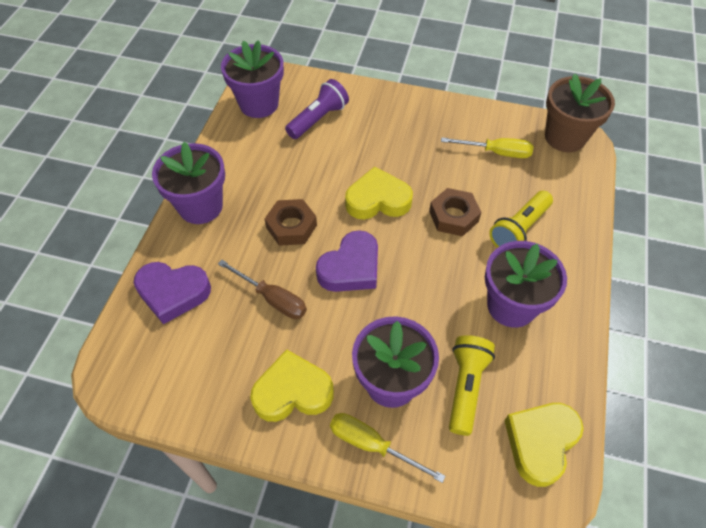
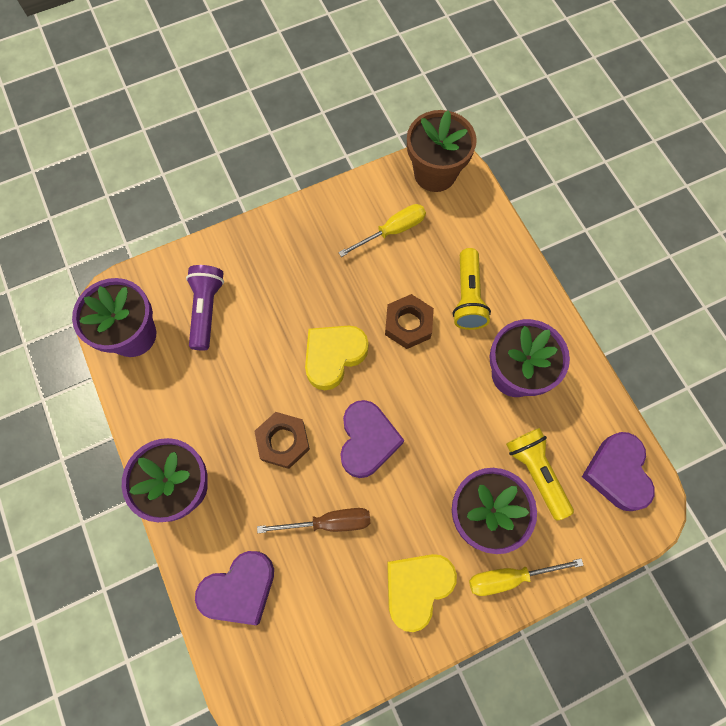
camera: 40 degrees left, 15 degrees up
yellow heart [504,403,584,487] -> purple heart [582,432,655,511]

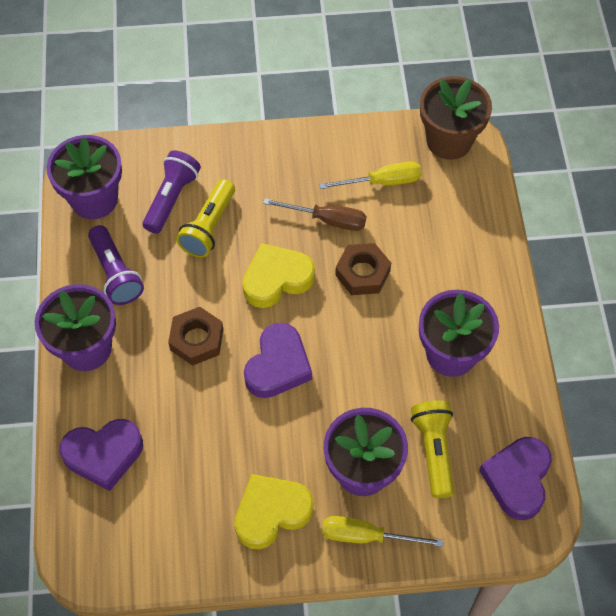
camera: 20 degrees right, 10 degrees down
brown screwdriver [257,508,371,533] -> brown screwdriver moved to [263,198,366,231]
yellow flashlight [453,248,491,330] -> yellow flashlight moved to [176,179,235,258]
none -> purple flashlight [88,225,144,305]

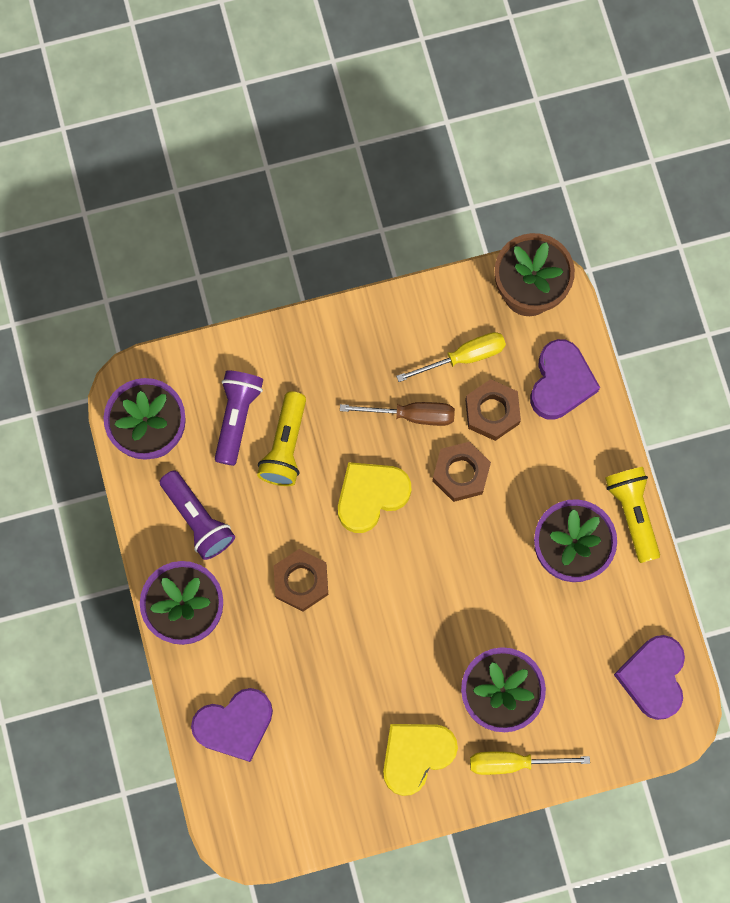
camera: 10 degrees left, 15 degrees up
purple heart [244,323,312,398] -> purple heart moved to [530,339,600,420]
yellow flashlight [411,400,454,498] -> yellow flashlight moved to [605,467,660,563]
none -> brown nut [465,379,521,441]

